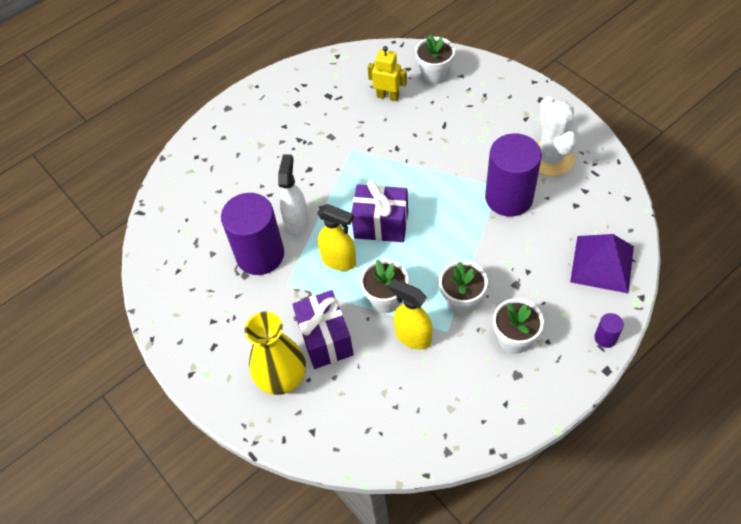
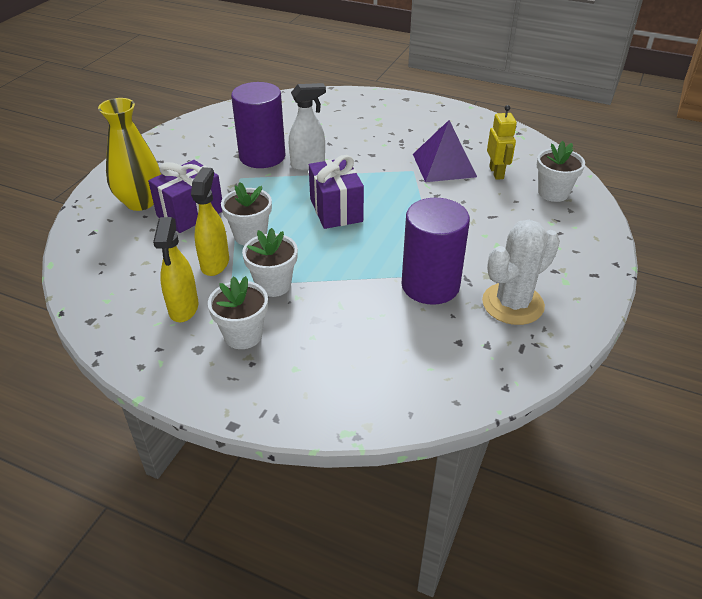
camera: 60 degrees right, 15 degrees down
yellow spray bottle [317,204,356,271] -> yellow spray bottle moved to [153,217,199,322]
purple pyramid [570,234,634,293] -> purple pyramid moved to [413,120,477,182]
purple cylinder [594,313,624,348] -> none

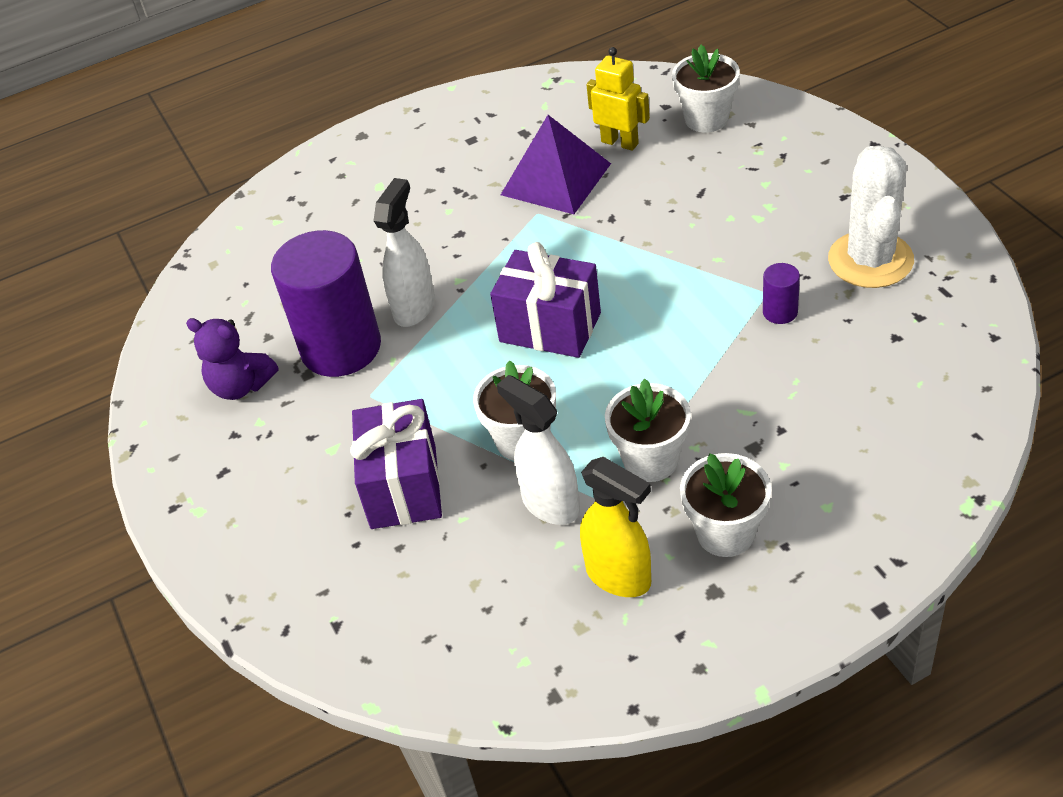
camera: 45 degrees left, 5 degrees up
yellow vase [98,98,161,211] -> none
yellow spray bottle [191,167,229,276] -> white spray bottle [497,375,580,525]
purple cylinder [402,198,470,305] -> purple cylinder [763,263,800,324], size x0.41
none -> purple teddy bear [186,318,279,400]

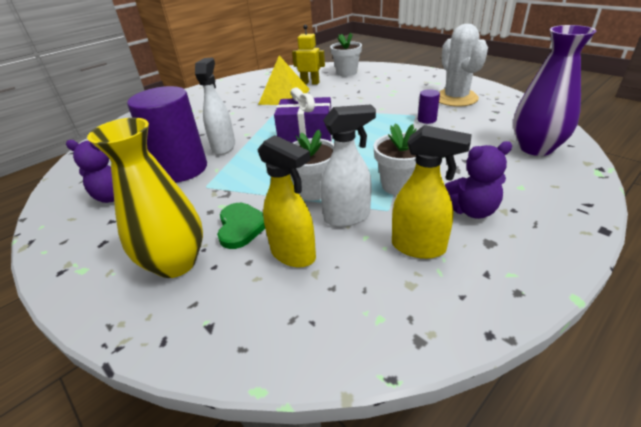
camera: 20 degrees left, 10 degrees down
purple gift [350,399,442,529] -> green heart [217,203,265,249]
white spray bottle [497,375,580,525] -> white spray bottle turned 135 degrees clockwise [320,104,376,227]
purple pyramid [501,115,611,214] -> yellow pyramid [258,55,309,105]
white flower pot [680,453,771,557] -> purple teddy bear [445,141,512,219]
none -> yellow vase [87,118,203,278]
none -> yellow spray bottle [258,135,316,268]
none -> purple vase [513,25,596,156]

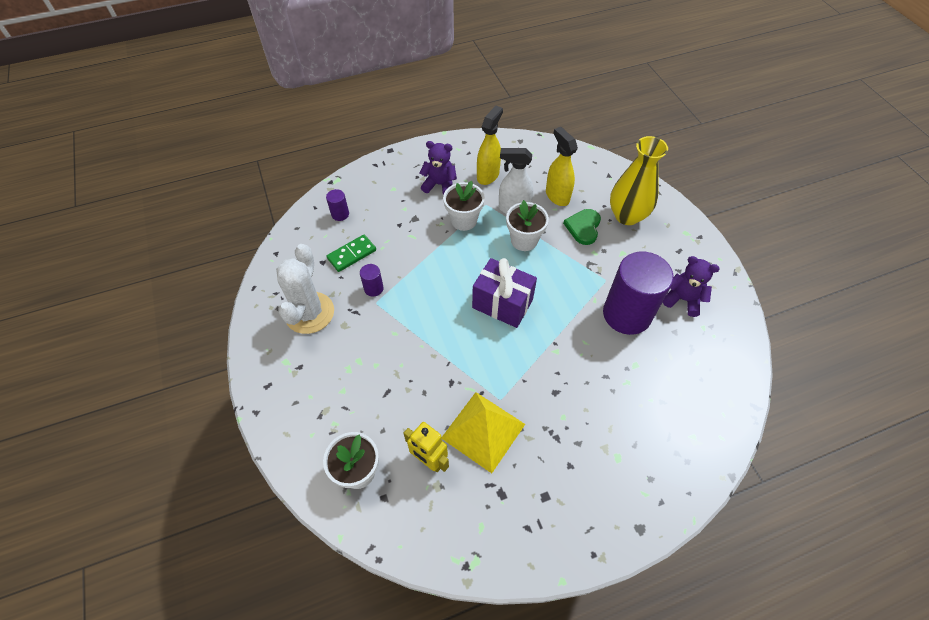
camera: 160 degrees left, 20 degrees up
white spray bottle [195,58,235,155] -> none
yellow spray bottle [392,125,472,259] -> yellow spray bottle turned 75 degrees clockwise [477,106,503,185]
purple vase [513,25,596,156] -> purple cylinder [326,189,349,221]
none -> green domino [326,235,376,272]

